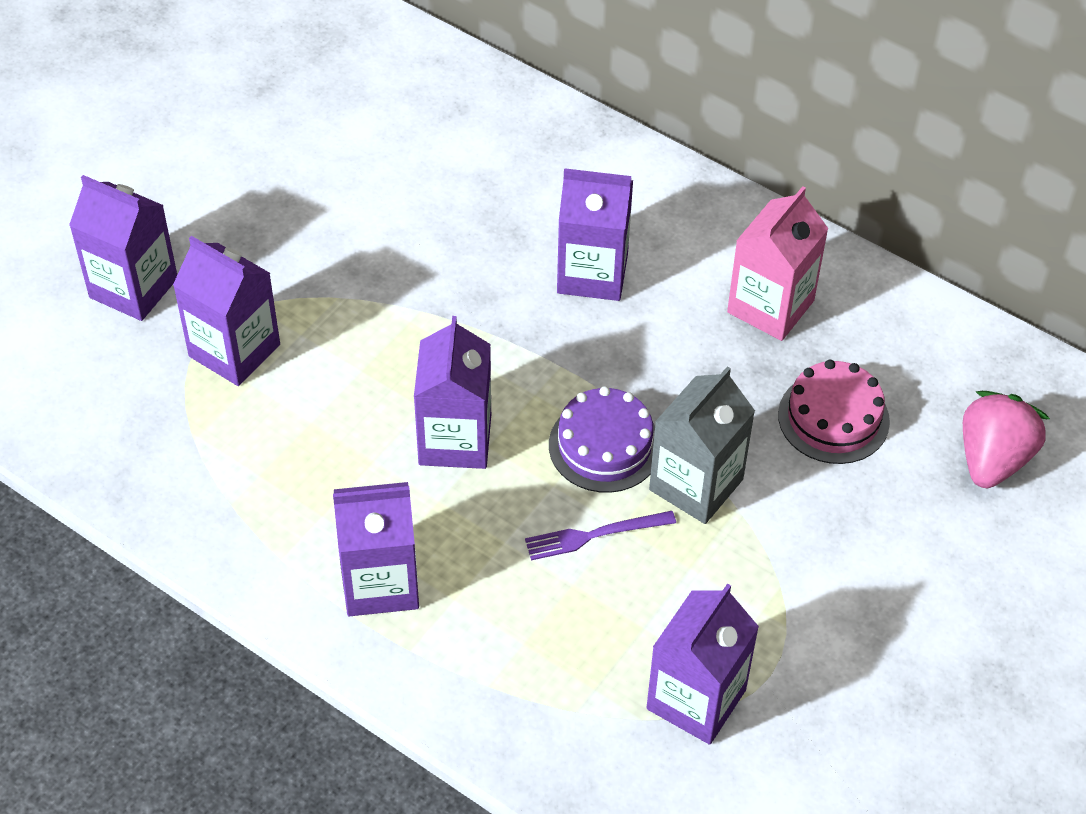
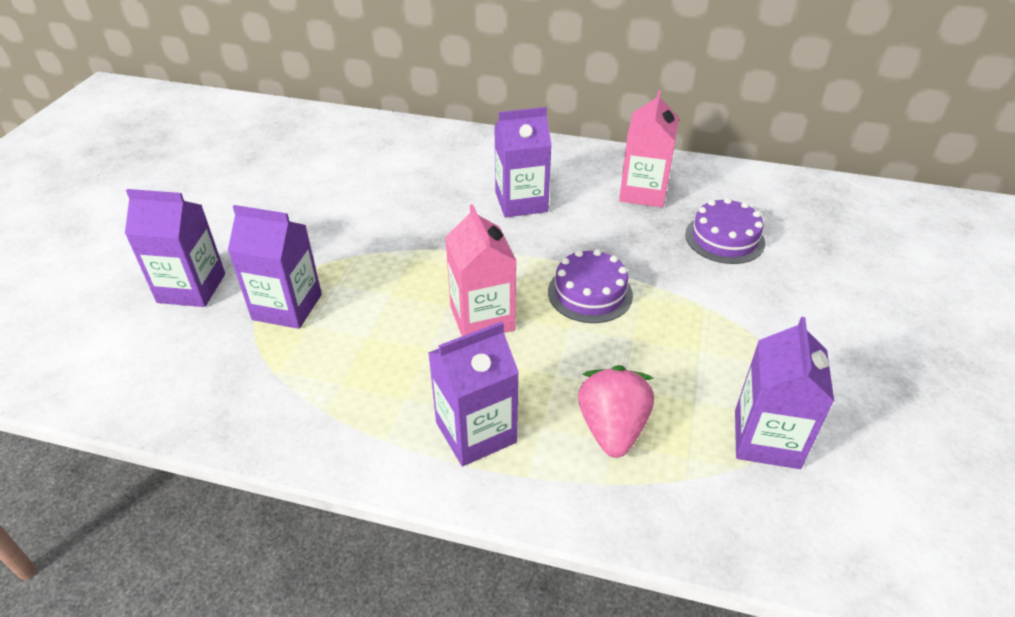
camera: 20 degrees left, 10 degrees down
purple carton [414,316,491,469] -> pink carton [445,204,517,336]
purple fork [525,511,676,560] -> none
grey carton [649,366,755,524] -> none
pink cake [778,359,890,464] -> purple cake [685,198,765,264]
pink strawberry [963,391,1050,488] -> pink strawberry moved to [578,365,654,458]

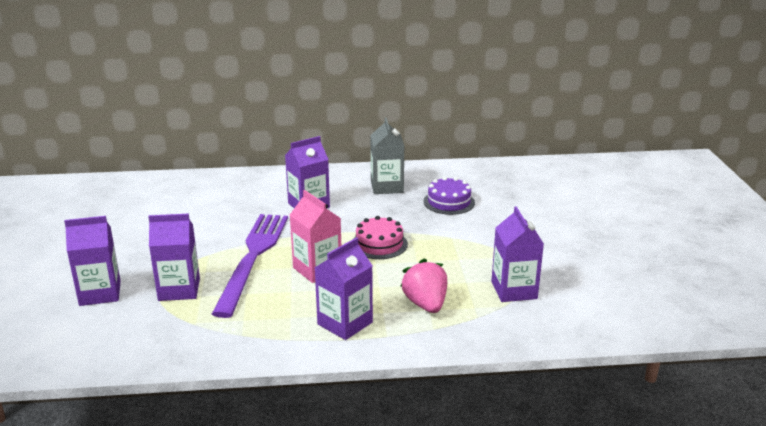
camera: 20 degrees left, 15 degrees down
purple cake [548,249,633,323] -> pink cake [353,216,408,259]
pink carton [619,90,679,207] -> grey carton [370,118,404,194]
none -> purple fork [212,214,288,318]

